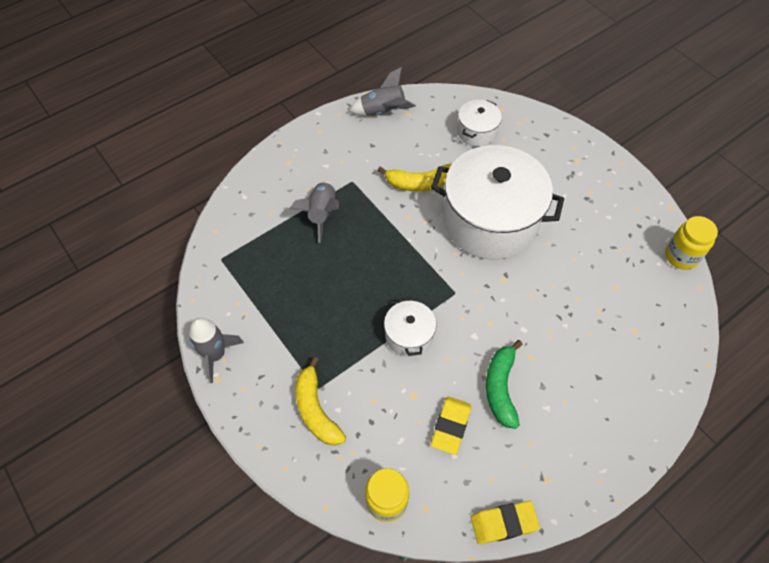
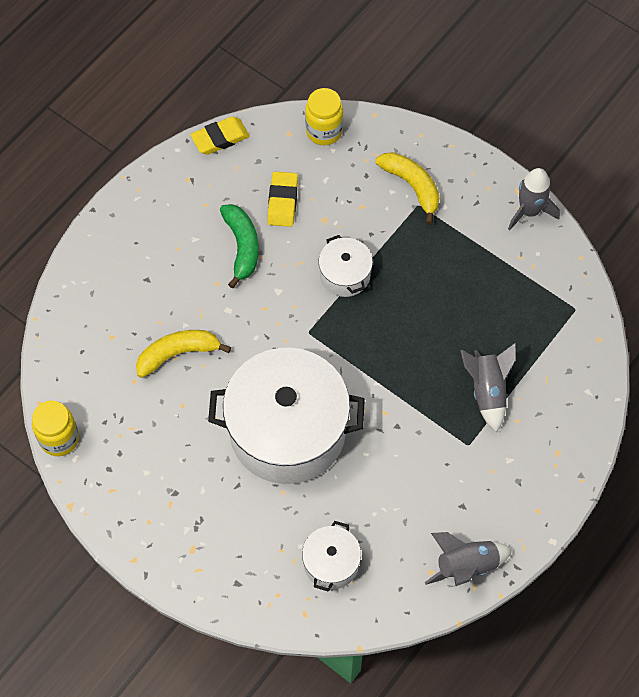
camera: 165 degrees right, 5 degrees up
yellow banana [378,164,452,191] -> yellow banana moved to [136,330,231,378]

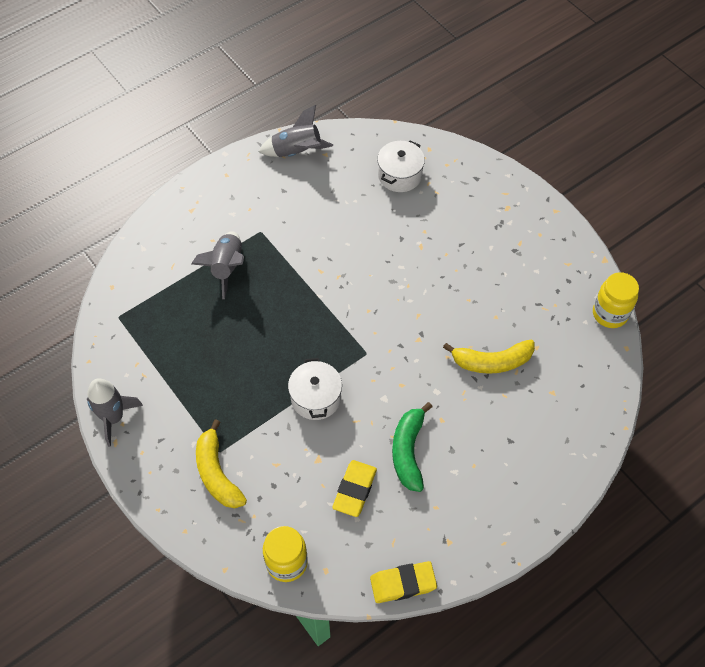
camera: 165 degrees left, 5 degrees down
white pot [208,348,365,484] -> none

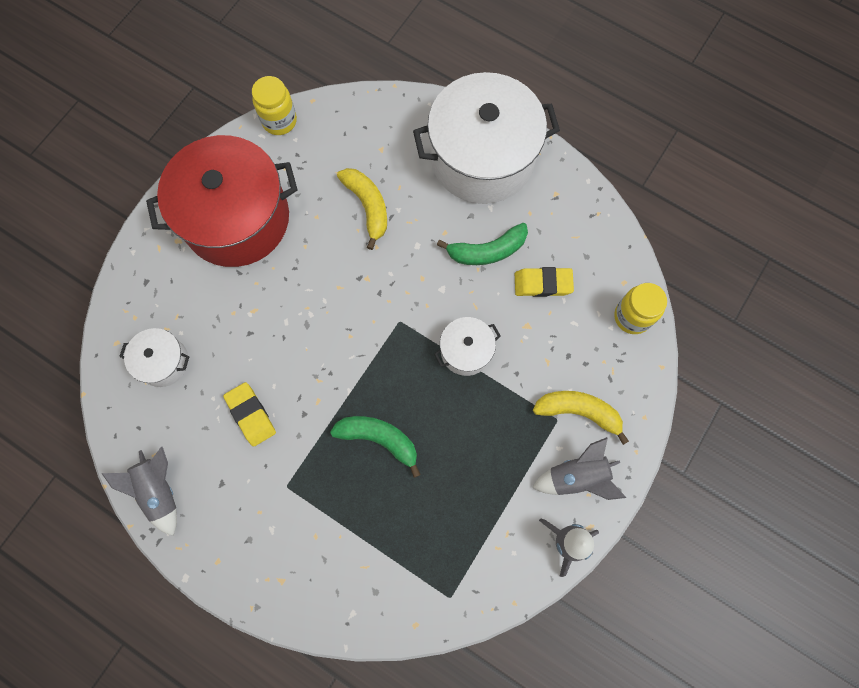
camera: 110 degrees left, 15 degrees up
grey rocket [191,231,244,299] -> grey rocket moved to [532,437,626,500]
yellow banana [196,419,247,508] -> yellow banana turned 120 degrees counterclockwise [533,391,629,445]
yellow eraser [370,561,437,603] -> yellow eraser moved to [223,382,276,447]
none -> red pot [146,135,298,267]
none -> green banana [330,416,421,478]
none -> white pot [413,72,560,204]

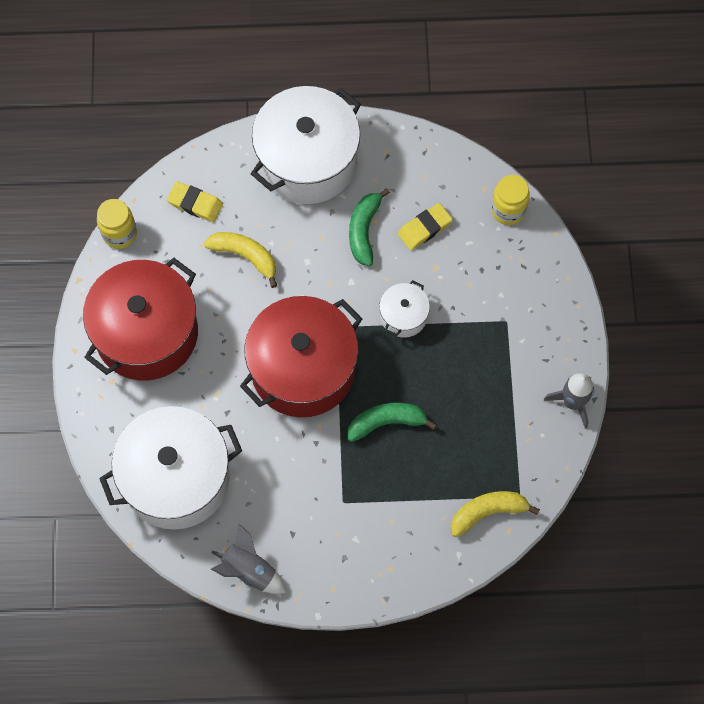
camera: 35 degrees left, 5 degrees down
white pot [119,328,189,387] -> white pot [99,406,242,530], size x2.19
yellow eraser [223,382,276,447] -> yellow eraser moved to [167,181,223,222]
green banana [437,223,528,265] -> green banana turned 150 degrees clockwise [349,188,390,266]
grey rocket [532,437,626,500] -> none
yellow banana [533,391,629,445] -> yellow banana moved to [451,491,540,537]
none -> red pot [240,296,362,417]

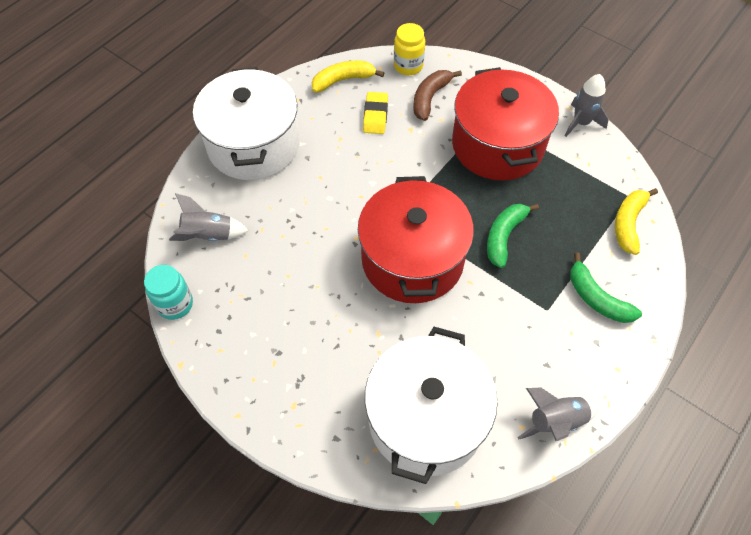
camera: 50 degrees left, 10 degrees down
red pot [83,258,198,381] -> red pot moved to [452,67,559,181]
yellow jar [97,199,137,249] -> turquoise jar [144,265,193,320]
yellow eraser [167,181,223,222] -> grey rocket [169,193,249,241]
yellow banana [204,232,277,288] -> yellow banana moved to [312,61,384,93]
green banana [349,188,390,266] -> green banana moved to [570,253,642,323]
white pot [379,280,430,338] -> none
none -> brown banana [413,70,462,121]

